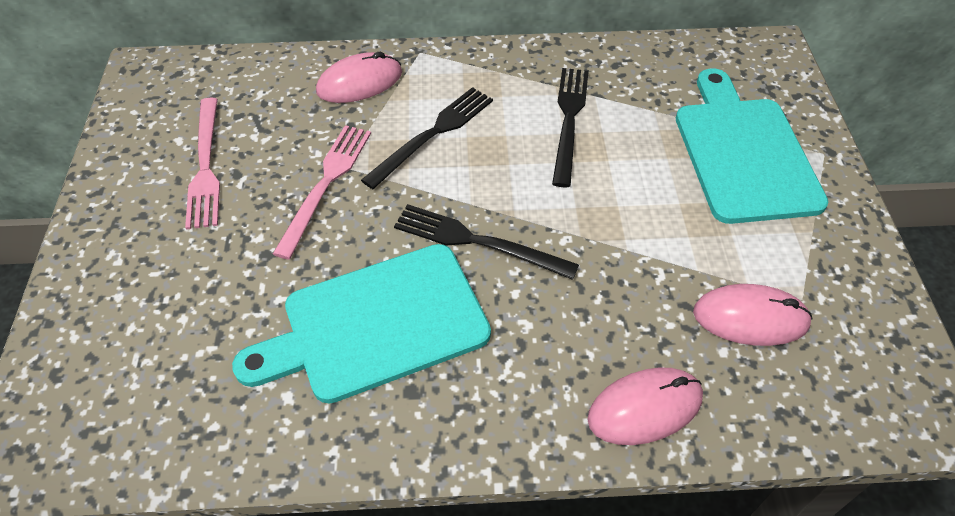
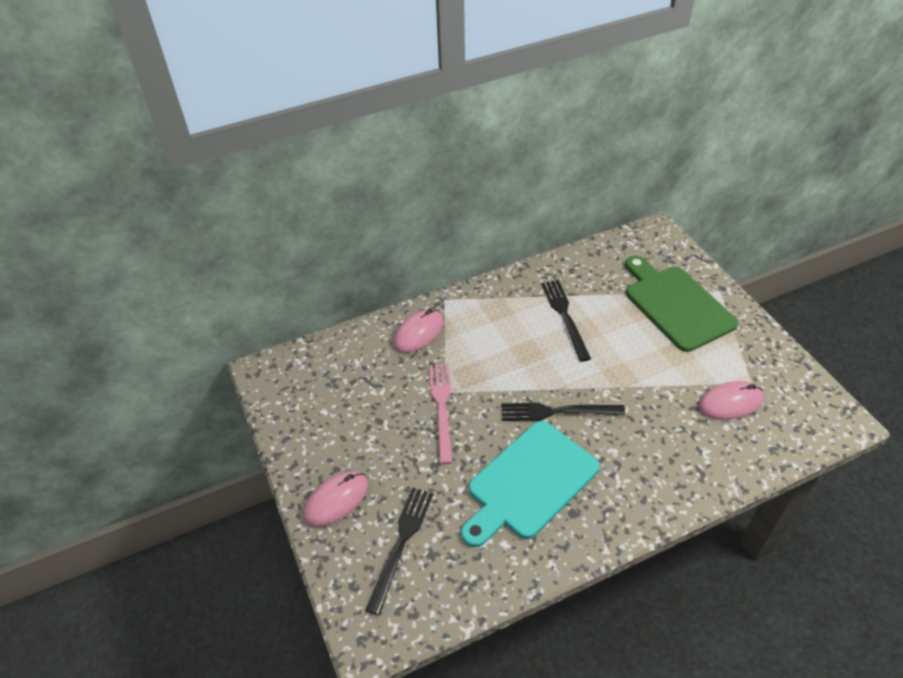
camera: 20 degrees left, 5 degrees down
pink fork [185,98,220,230] -> none
black fork [361,87,493,189] -> black fork moved to [365,488,433,615]
pink mouse [587,367,703,445] -> pink mouse moved to [304,471,368,527]
turquoise cutting board [676,68,828,224] -> green cutting board [625,256,738,352]

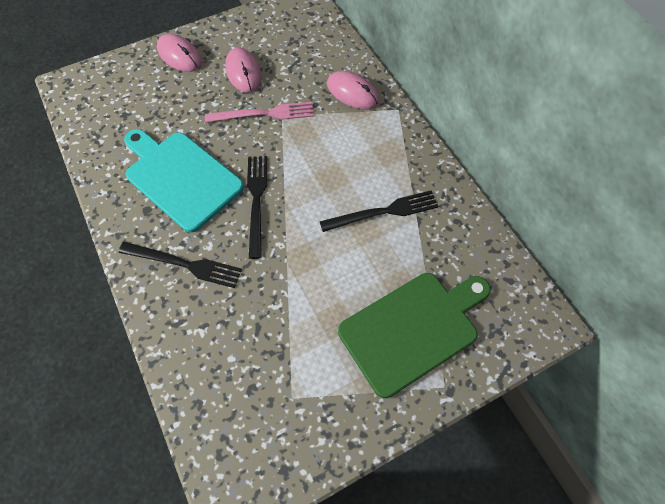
camera: 85 degrees right, 15 degrees up
black fork [365,488,433,615] -> black fork moved to [118,242,242,288]
pink mouse [698,381,764,420] -> pink mouse moved to [225,47,261,93]

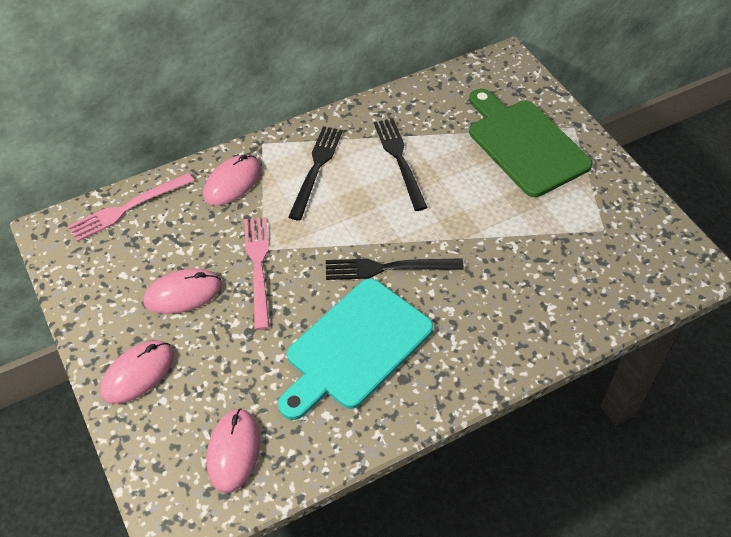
camera: 90 degrees left, 10 degrees down
black fork [118,242,242,288] -> black fork moved to [288,126,343,221]
none -> pink fork [68,173,194,242]
none -> pink mouse [207,408,260,493]

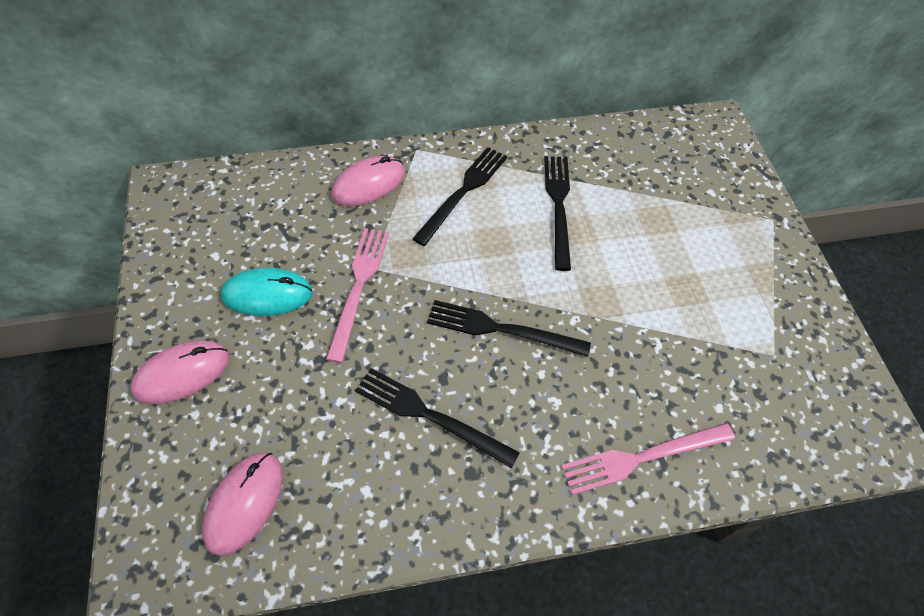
camera: 15 degrees right, 5 degrees up
pink fork [68,173,194,242] -> pink fork moved to [561,423,735,495]
pink mouse [143,268,222,314] -> turquoise mouse [221,268,313,316]
turquoise cutting board [278,278,433,420] -> black fork [355,368,520,468]
green cutting board [469,89,593,197] -> none

